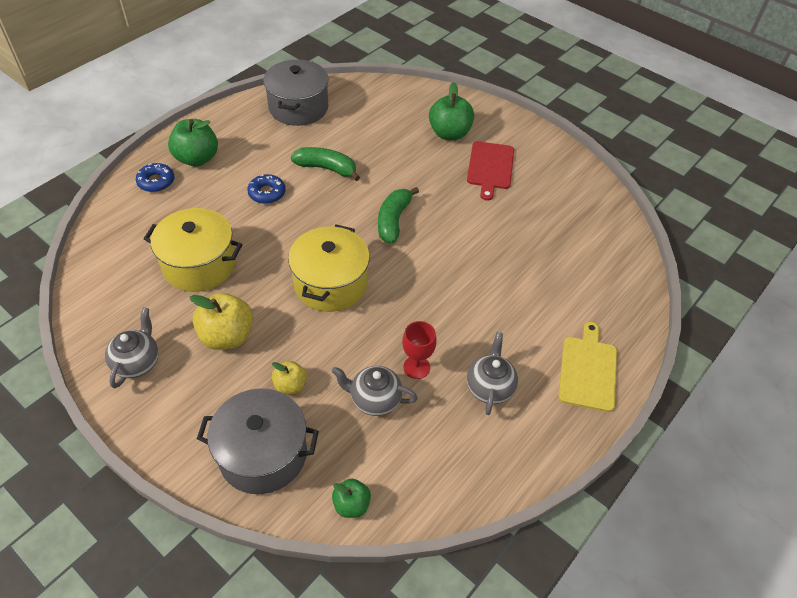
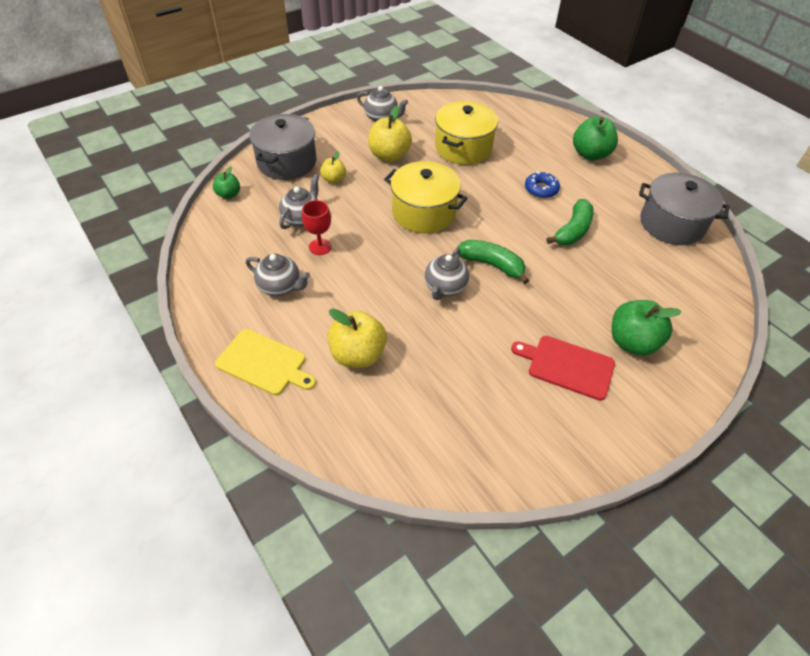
camera: 105 degrees right, 0 degrees up
blue donut [136,163,174,192] -> none
none -> yellow apple [328,309,387,368]
none -> grey teapot [425,247,469,300]

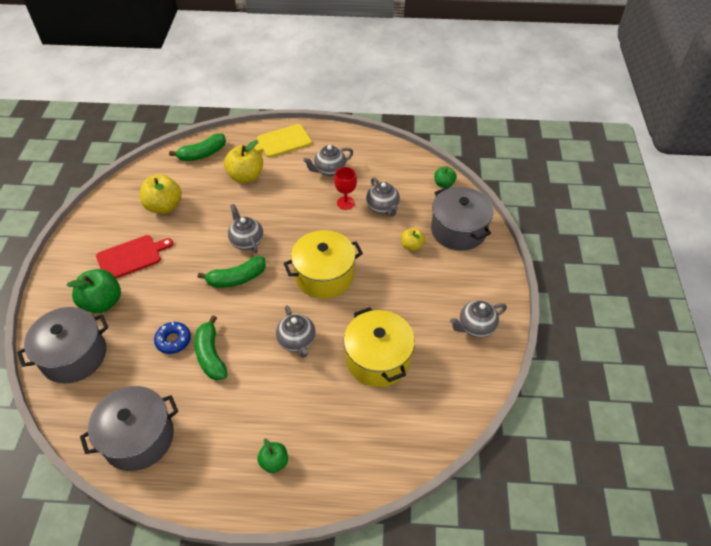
camera: 130 degrees right, 0 degrees up
yellow apple [368,105,412,162] -> yellow apple moved to [140,174,182,214]
blue donut [525,172,560,198] -> blue donut moved to [154,322,191,354]
green apple [573,116,618,161] -> green apple [257,439,288,473], size x0.57
none -> grey pot [17,307,108,383]
none -> green banana [169,133,226,161]
none -> grey teapot [276,305,316,358]

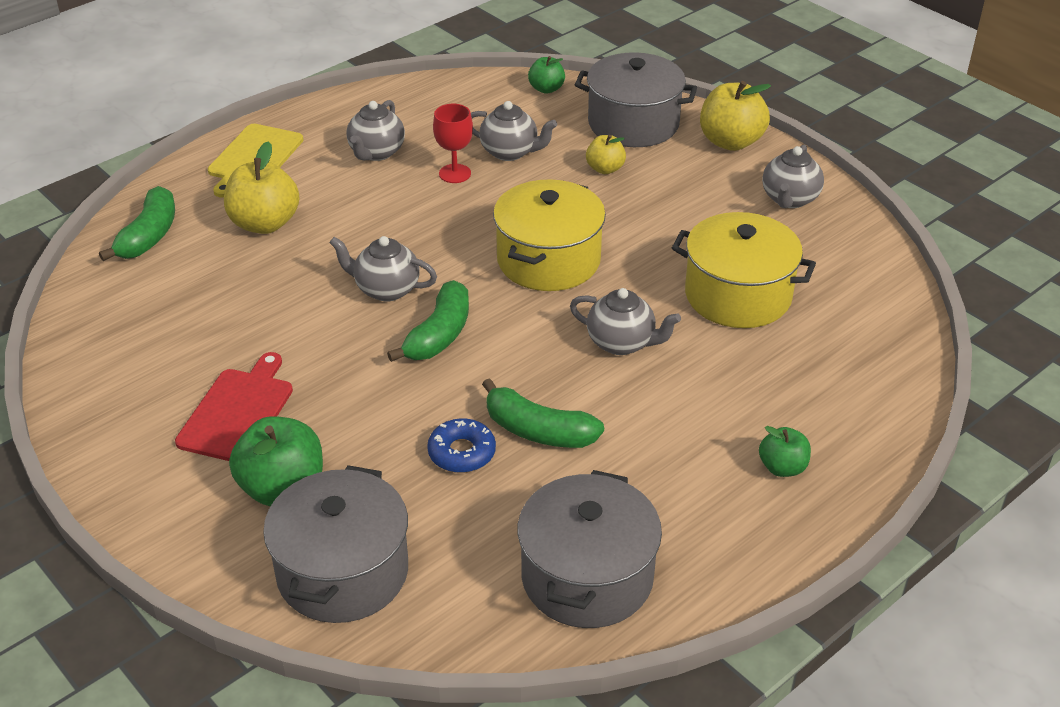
camera: 45 degrees left, 10 degrees down
yellow apple [140,174,182,214] -> yellow apple moved to [700,81,771,151]

